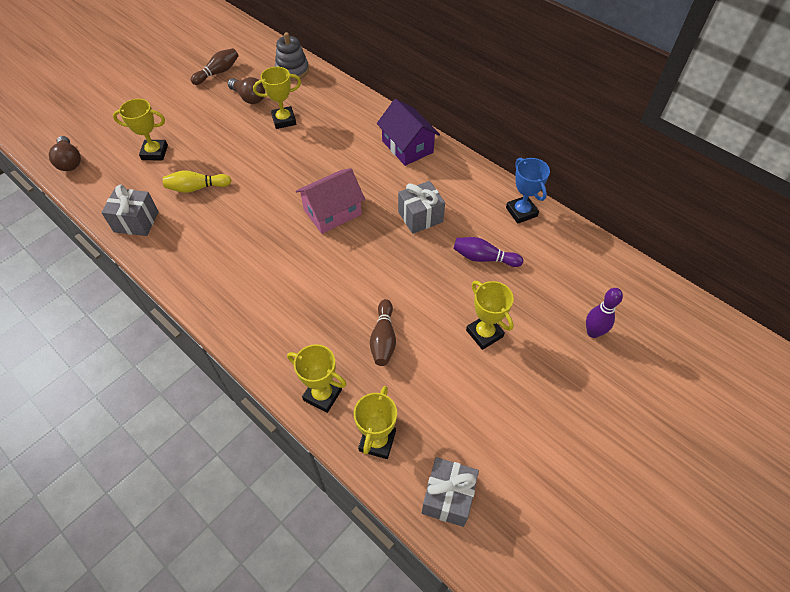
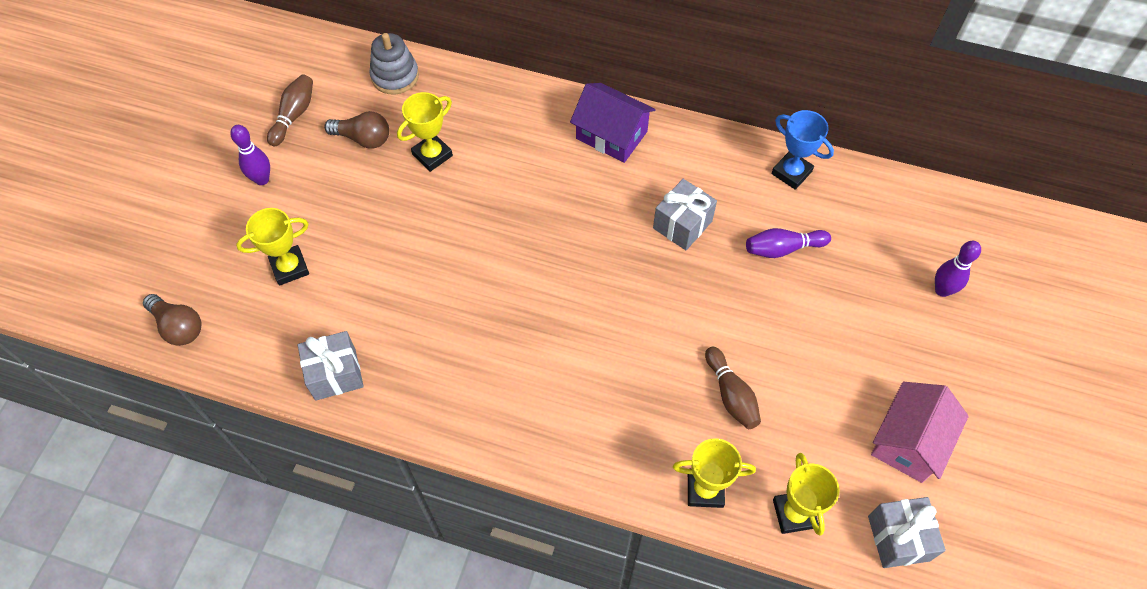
camera: 25 degrees left, 5 degrees up
yellow bowling pin [163,170,231,193] -> none
pink house [296,168,365,234] -> pink house moved to [871,382,969,483]
yellow trophy [466,281,514,350] -> none
none -> purple bowling pin [230,125,270,185]

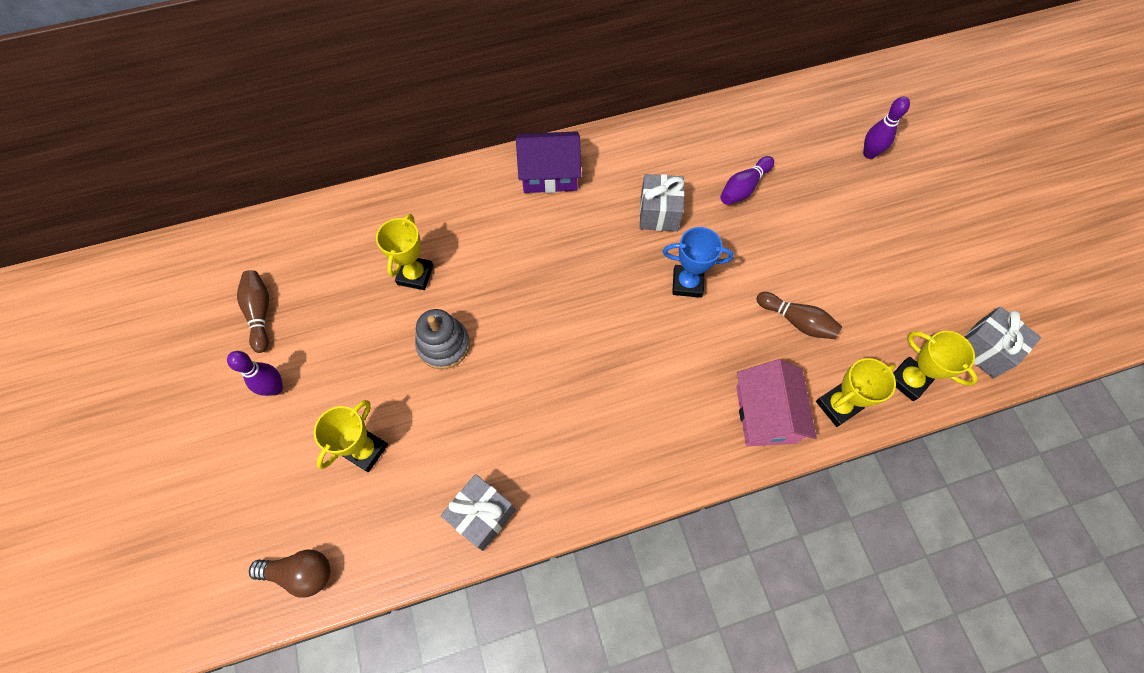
camera: 35 degrees left, 5 degrees up
brown light bulb [324,111,389,149] -> none
grey stacking toy [369,33,419,94] -> grey stacking toy moved to [415,309,470,369]
blue trophy [772,110,834,190] -> blue trophy moved to [663,227,734,298]
pink house [871,382,969,483] -> pink house moved to [736,359,817,446]

